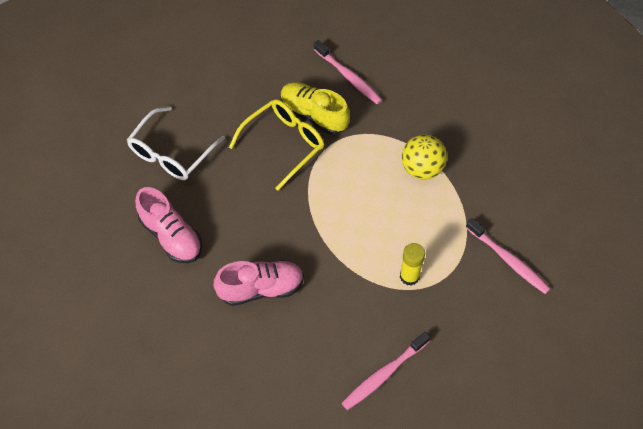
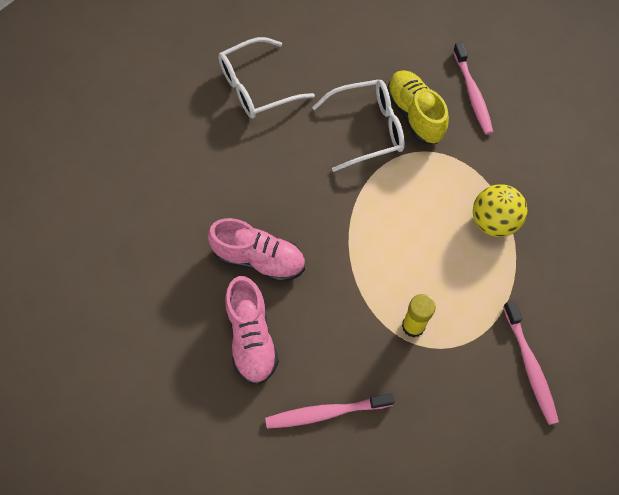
camera: 30 degrees right, 5 degrees up
pink shoe [135,187,202,263] -> pink shoe moved to [225,276,279,385]
yellow glasses [229,99,324,190] -> white glasses [312,80,405,172]

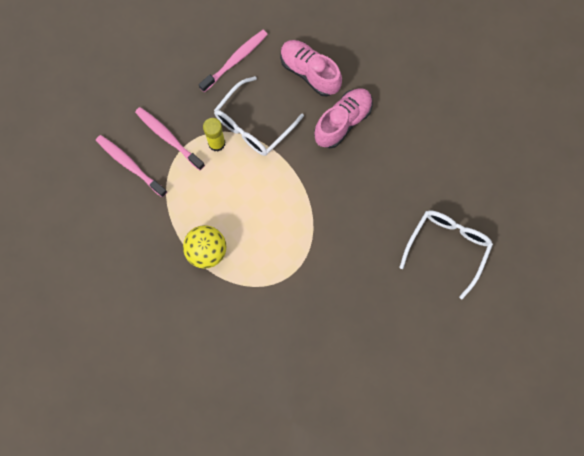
camera: 145 degrees right, 10 degrees up
pink shoe [208,218,305,282] -> pink shoe turned 150 degrees clockwise [314,88,373,148]
white glasses [312,80,405,172] -> white glasses moved to [214,76,304,156]
yellow shoe [387,70,449,144] -> none
pink toothbrush [453,42,493,135] -> pink toothbrush moved to [135,107,205,171]

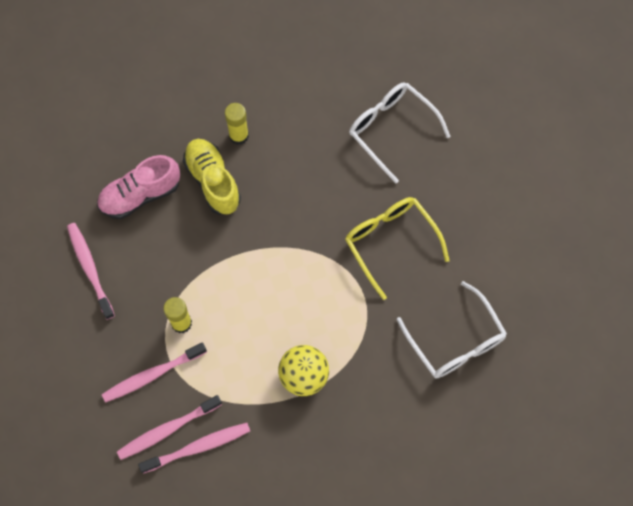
camera: 70 degrees left, 5 degrees down
white glasses [214,76,304,156] -> white glasses moved to [397,281,507,379]
pink shoe [314,88,373,148] -> yellow shoe [183,139,241,215]
none -> pink toothbrush [138,423,250,474]
none -> yellow glue stick [225,103,249,145]
none -> yellow glasses [345,197,450,300]

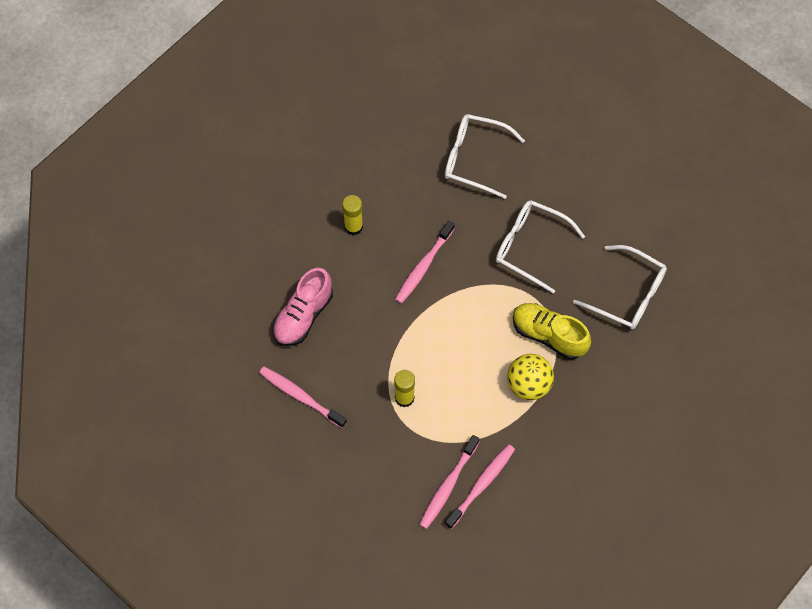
camera: 30 degrees left, 5 degrees down
pink toothbrush [102,342,207,403] -> pink toothbrush moved to [395,221,455,304]
yellow shoe [183,139,241,215] -> yellow shoe moved to [513,303,591,360]
yellow glasses [345,197,450,300] -> white glasses [496,200,585,293]

